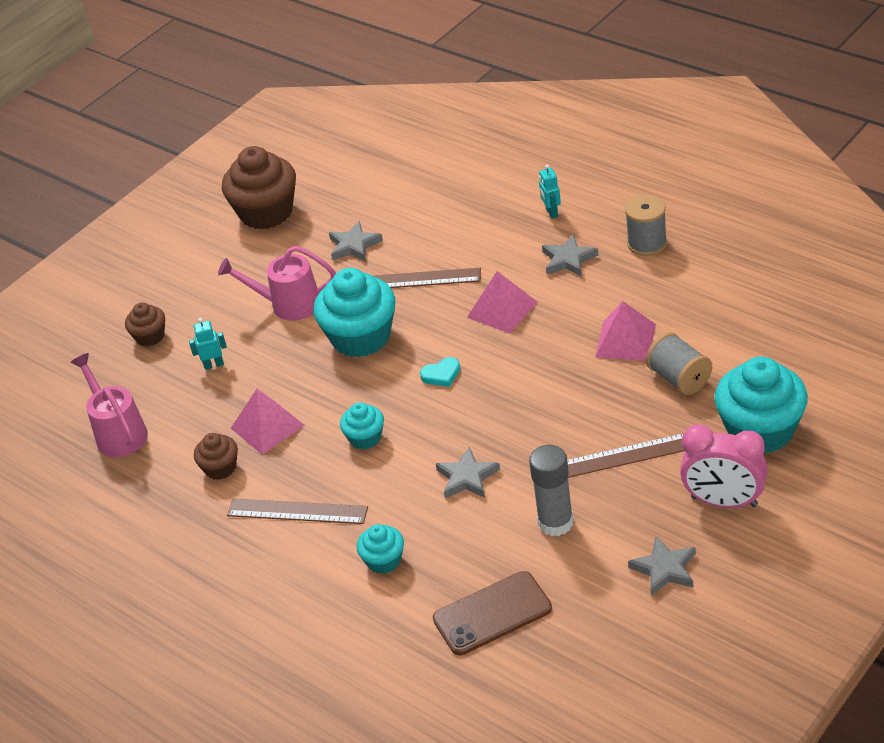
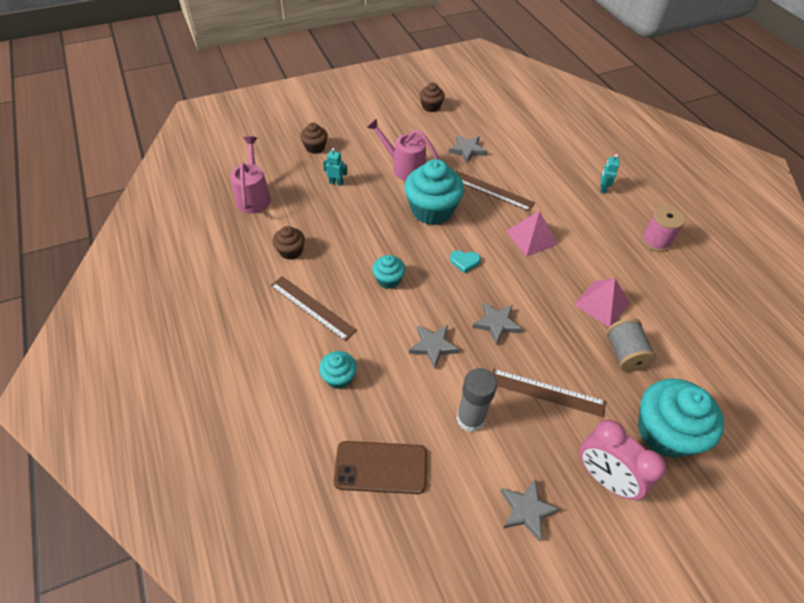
camera: 20 degrees right, 10 degrees up
brown cupcake [222,146,296,229] -> brown cupcake [420,83,445,112], size x0.51
pink pyramid [231,389,305,455] -> none
grey star [542,234,599,277] -> grey star moved to [473,302,522,345]
grey spool [625,195,667,256] -> pink spool [641,205,686,252]

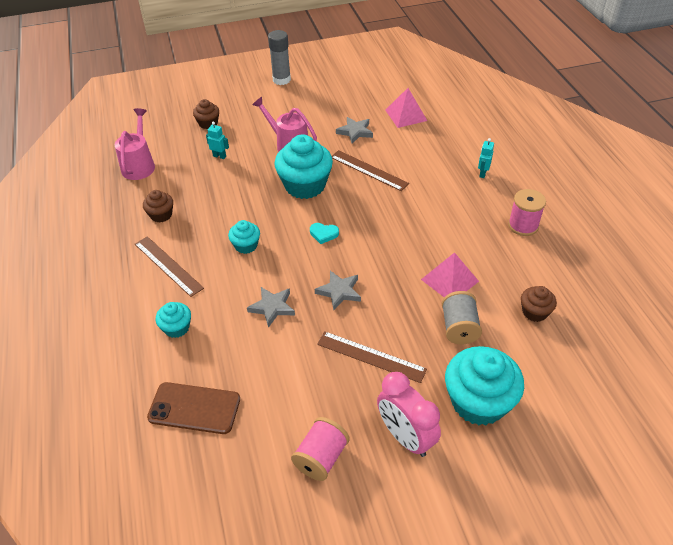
camera: 10 degrees right, 5 degrees down
brown cupcake [420,83,445,112] -> brown cupcake moved to [521,286,557,322]
grey glue stick [456,368,497,432] -> grey glue stick moved to [268,30,291,85]
grey star [501,479,560,542] -> pink spool [291,417,350,481]
pink pyramid [506,211,558,257] -> pink pyramid moved to [385,88,427,128]

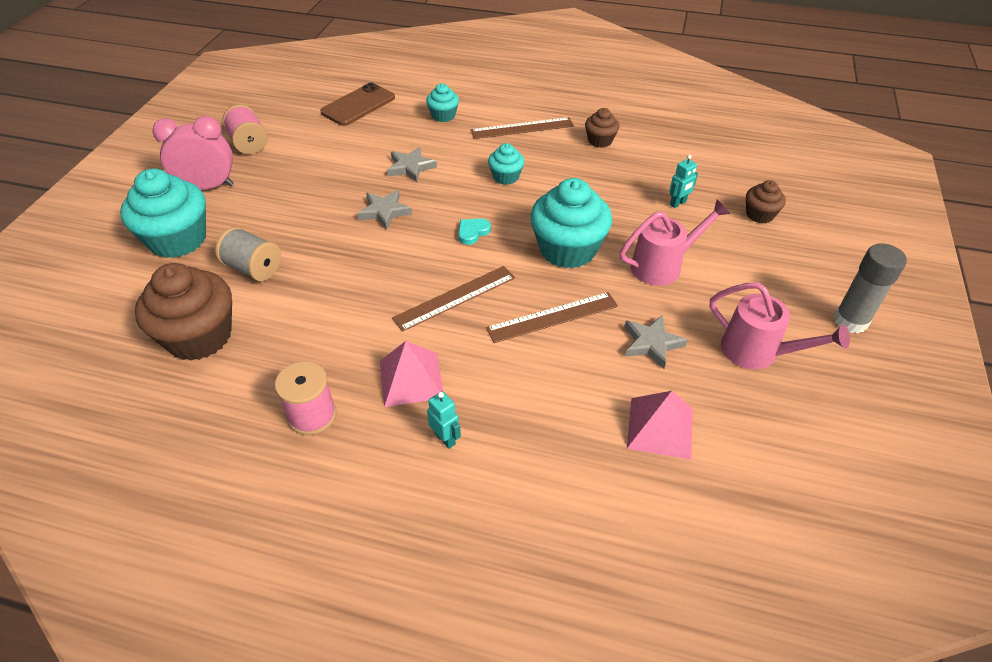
camera: 120 degrees right, 0 degrees up
pink watering can [115,108,155,180] -> pink watering can moved to [710,282,850,369]
brown ruler [317,331,427,383] -> brown ruler moved to [392,266,515,332]
pink pyramid [421,252,479,297] -> pink pyramid moved to [380,341,443,407]
brown cupcake [521,286,557,322] -> brown cupcake [135,263,232,361], size x1.96

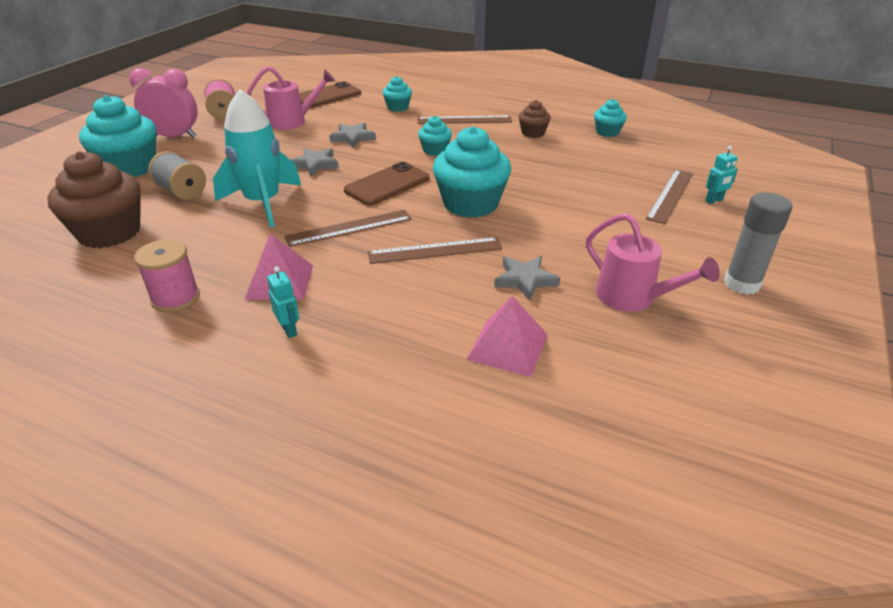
camera: 10 degrees right, 10 degrees down
turquoise heart [458,218,491,245] -> brown phone [344,162,430,206]
pink watering can [620,200,730,286] -> pink watering can moved to [247,66,335,130]
turquoise robot [669,155,698,208] -> turquoise robot moved to [705,146,738,204]
brown cupcake [746,180,786,223] -> brown ruler [646,169,693,224]
none -> turquoise rocket [213,89,301,228]
none -> turquoise cupcake [594,99,627,137]

